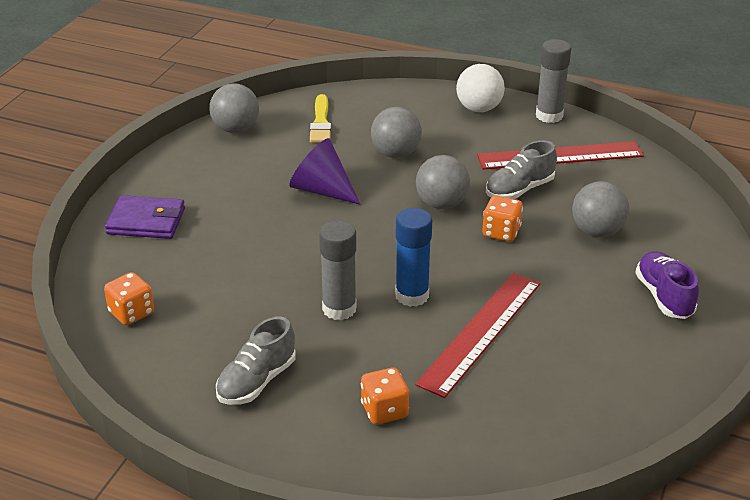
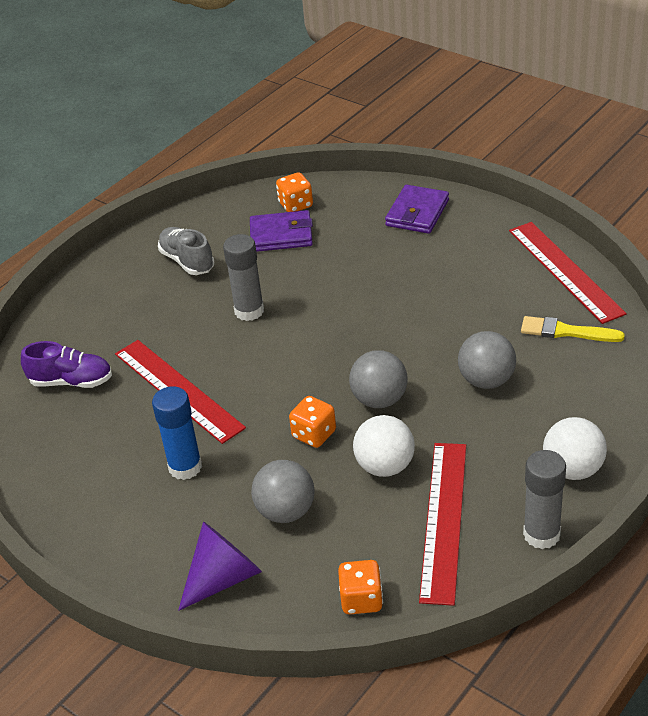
camera: 110 degrees right, 5 degrees up
grey ball [209,83,259,133] -> red ruler [509,222,627,324]
purple cone [289,138,361,205] -> purple cone moved to [178,522,262,611]
orange dice [361,368,409,425] -> orange dice moved to [338,560,383,614]
blue glue stick [395,208,432,307] -> blue glue stick moved to [152,386,202,480]
grey shoe [486,140,557,199] -> white ball [353,415,415,477]
purple shoe [635,251,699,319] -> purple shoe moved to [21,341,112,388]
none -> purple wallet [250,210,313,252]

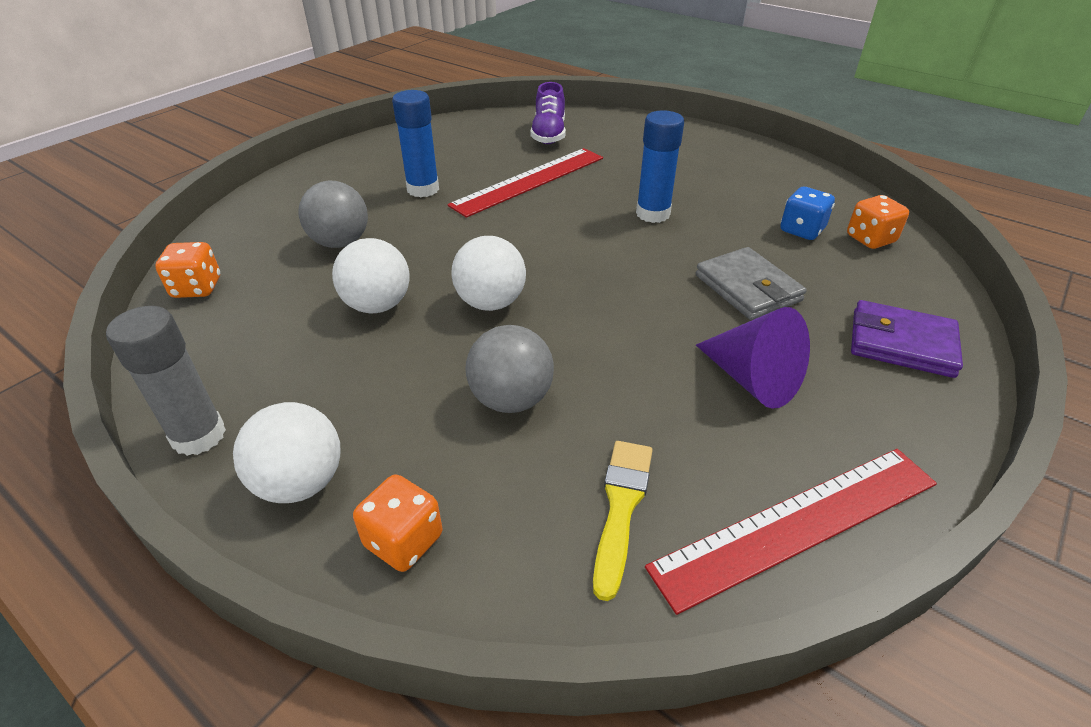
camera: 85 degrees right, 0 degrees up
grey shoe [158,227,214,275] -> none
purple cone [178,522,262,611] -> purple cone moved to [696,307,810,409]
grey glue stick [223,234,264,321] -> blue glue stick [636,110,684,223]
purple wallet [250,210,313,252] -> blue dice [780,187,835,240]
orange dice [289,396,336,448] -> orange dice moved to [353,474,443,572]
grey ball [349,350,408,408] -> white ball [451,236,526,311]
red ruler [419,443,466,606] -> none
none -> grey wallet [696,247,807,320]

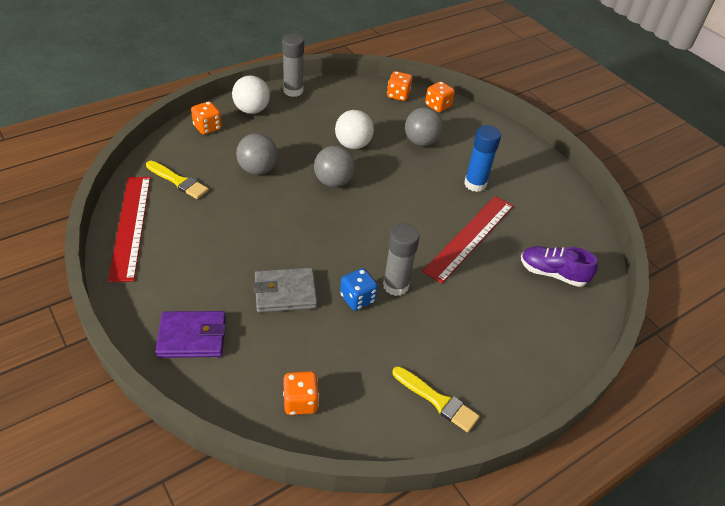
camera: 105 degrees right, 5 degrees up
red ruler [448,148,603,218] -> red ruler turned 60 degrees clockwise [422,196,513,283]
white ball [451,236,526,311] -> grey ball [314,146,355,187]
blue glue stick [636,110,684,223] -> grey glue stick [383,223,420,296]
purple cone [696,307,810,409] -> none
blue dice [780,187,835,240] -> blue dice moved to [340,268,378,311]
purple wallet [851,300,963,378] -> purple wallet turned 45 degrees clockwise [155,311,226,358]
none -> yellow brush [392,366,480,432]
none -> orange dice [425,81,455,112]

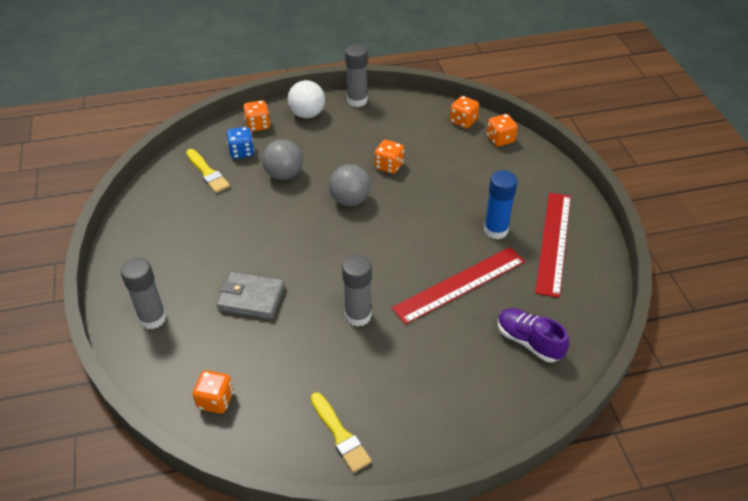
camera: 25 degrees right, 0 degrees up
red ruler [108,177,151,282] -> red ruler moved to [535,192,571,298]
purple wallet [155,311,226,358] -> grey glue stick [121,258,166,329]
white ball [335,110,374,149] -> orange dice [374,140,404,174]
blue dice [340,268,378,311] -> blue dice moved to [227,127,254,159]
grey ball [405,107,443,146] -> none

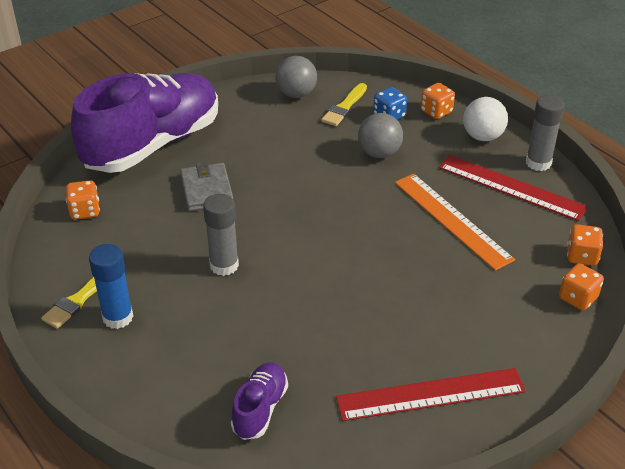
camera: 65 degrees right, 5 degrees down
grey glue stick [121,258,166,329] -> purple shoe [71,73,218,173]
grey ball [329,164,371,206] -> grey ball moved to [275,56,317,98]
orange dice [374,140,404,174] -> orange ruler [395,174,515,271]
red ruler [392,247,525,325] -> red ruler moved to [439,155,588,221]
blue glue stick [484,170,517,239] -> blue glue stick moved to [89,244,133,329]

